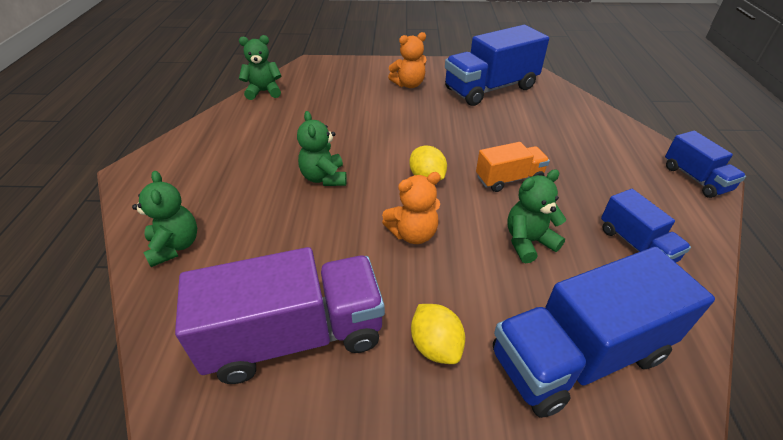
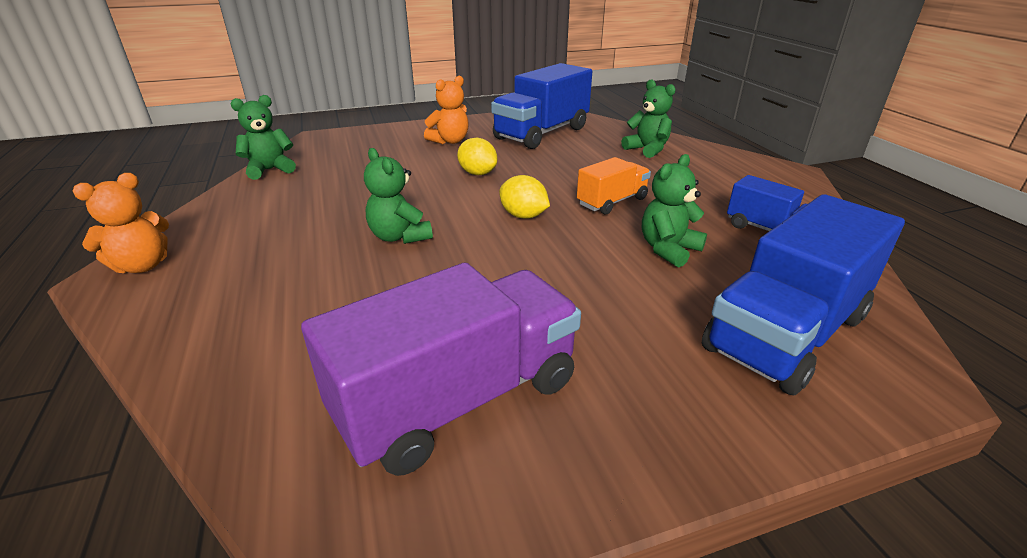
camera: 20 degrees left, 10 degrees down
green teddy bear [132,171,197,267] -> green teddy bear moved to [621,79,676,158]
orange teddy bear [382,172,441,244] -> orange teddy bear moved to [73,173,169,273]
yellow lemon [411,304,465,364] -> yellow lemon moved to [457,138,497,175]
blue truck [665,131,746,198] -> none

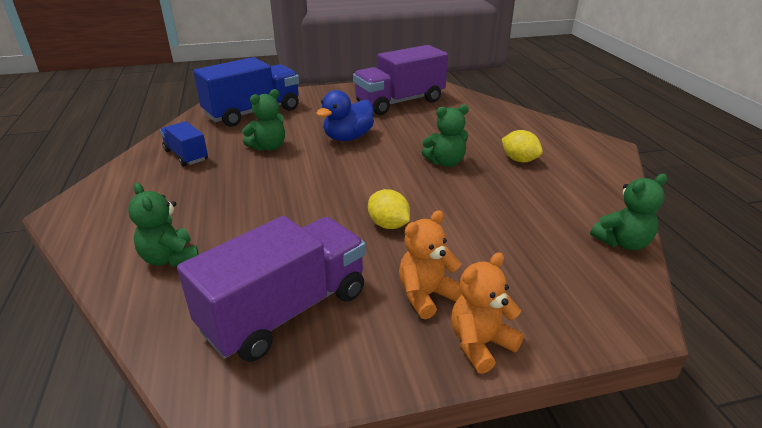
camera: 175 degrees left, 0 degrees up
orange teddy bear [73,173,169,273] -> orange teddy bear moved to [451,252,524,374]
green teddy bear [364,148,433,244] -> green teddy bear turned 105 degrees clockwise [422,104,469,167]
blue truck [491,63,592,149] -> purple truck [177,216,366,362]
yellow lemon [499,175,550,219] -> yellow lemon moved to [502,130,543,162]
orange truck [577,157,651,215] -> none
none -> blue duck [316,90,374,141]

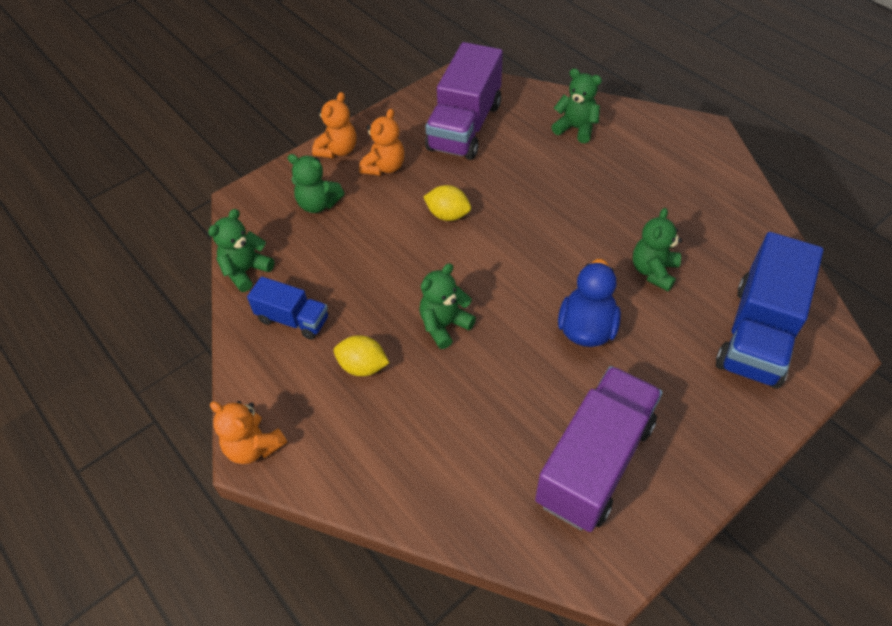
camera: 155 degrees right, 20 degrees up
blue truck [160,121,208,167] -> blue truck moved to [247,277,328,340]
none -> orange teddy bear [210,401,287,464]
none -> green teddy bear [287,154,345,213]

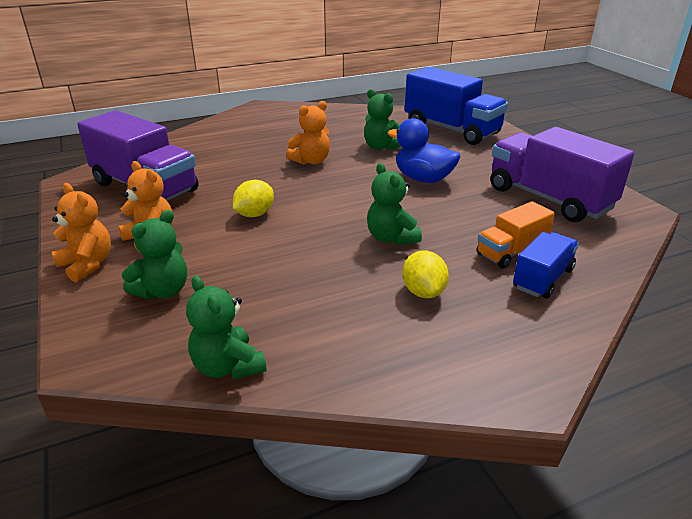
camera: 75 degrees left, 20 degrees down
orange teddy bear [210,401,287,464] -> orange teddy bear moved to [286,101,330,164]
blue truck [247,277,328,340] -> blue truck moved to [513,232,579,299]
yellow lemon [334,335,389,376] -> yellow lemon turned 45 degrees counterclockwise [402,250,449,298]
green teddy bear [551,68,602,143] -> none
none -> orange truck [476,201,555,269]

